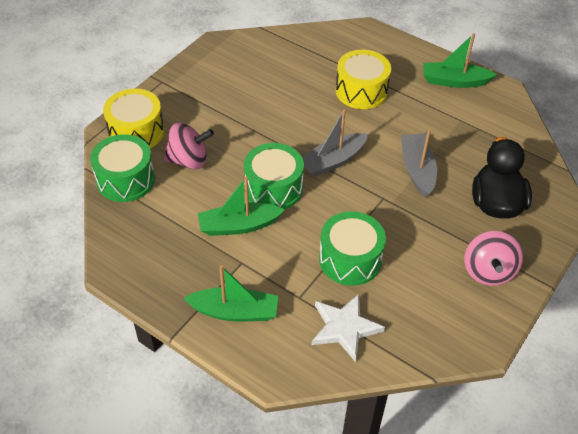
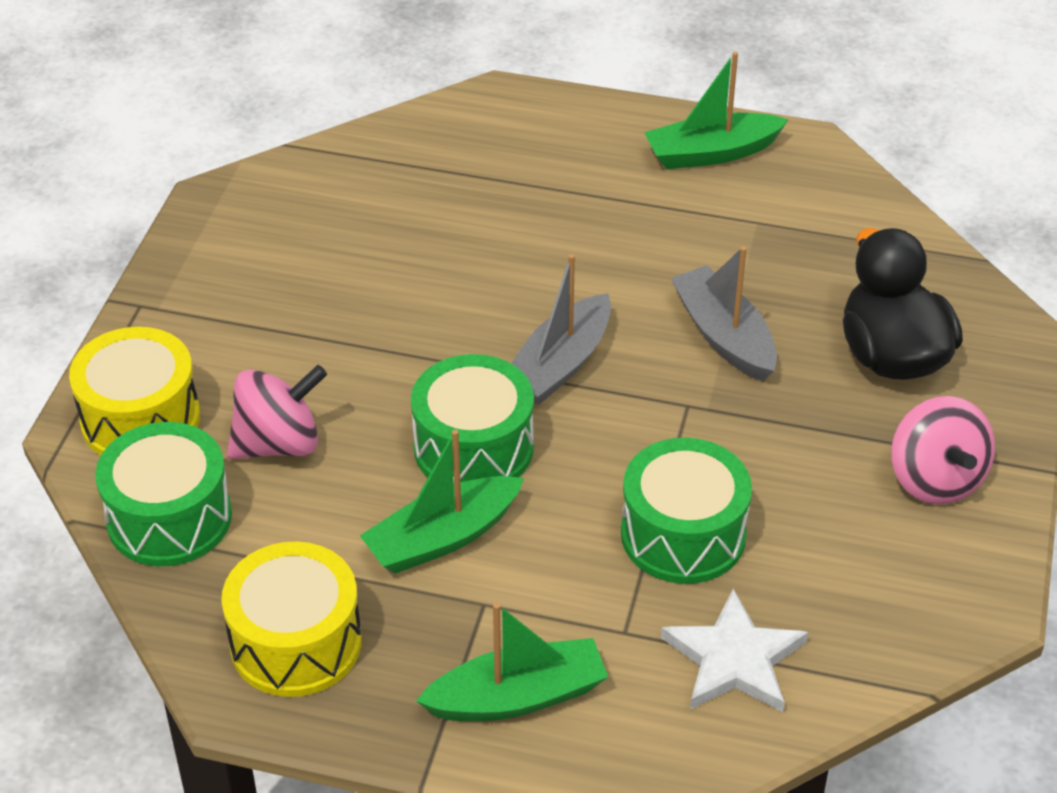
camera: 20 degrees left, 5 degrees down
yellow drum [336,50,391,109] -> yellow drum moved to [221,541,362,697]

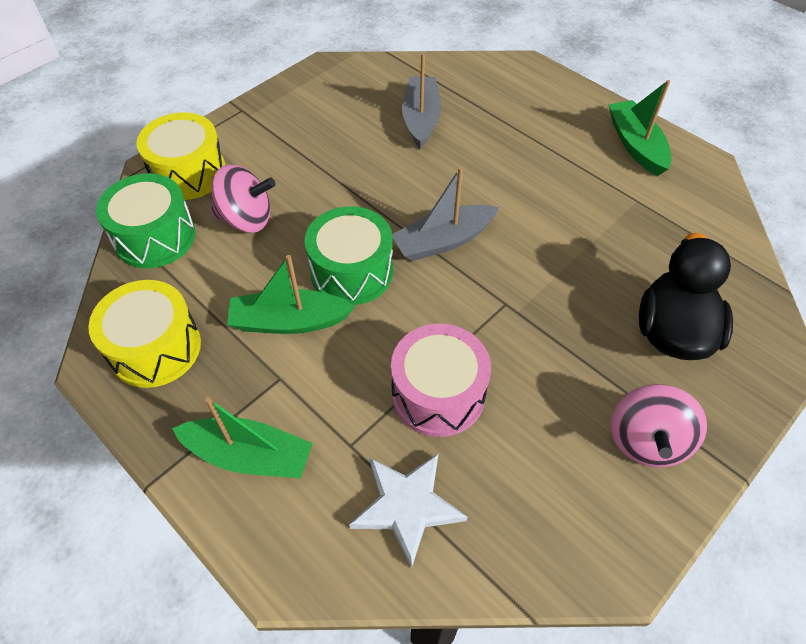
camera: 30 degrees right, 10 degrees up
green drum [621,438,752,584] -> pink drum [391,324,491,437]
green boat [644,52,789,169] -> green boat turned 60 degrees clockwise [609,80,672,176]
grey boat [671,246,777,381] -> grey boat moved to [402,53,441,149]

